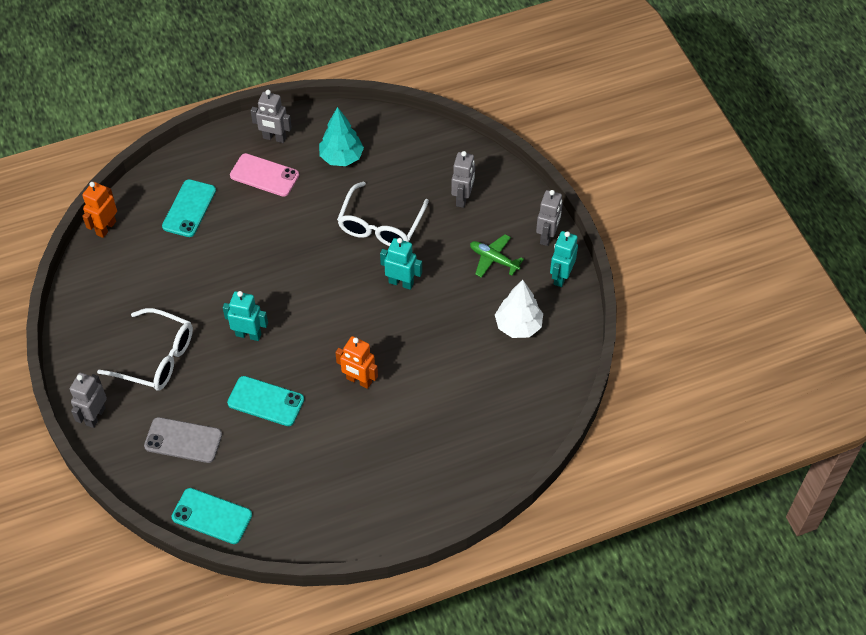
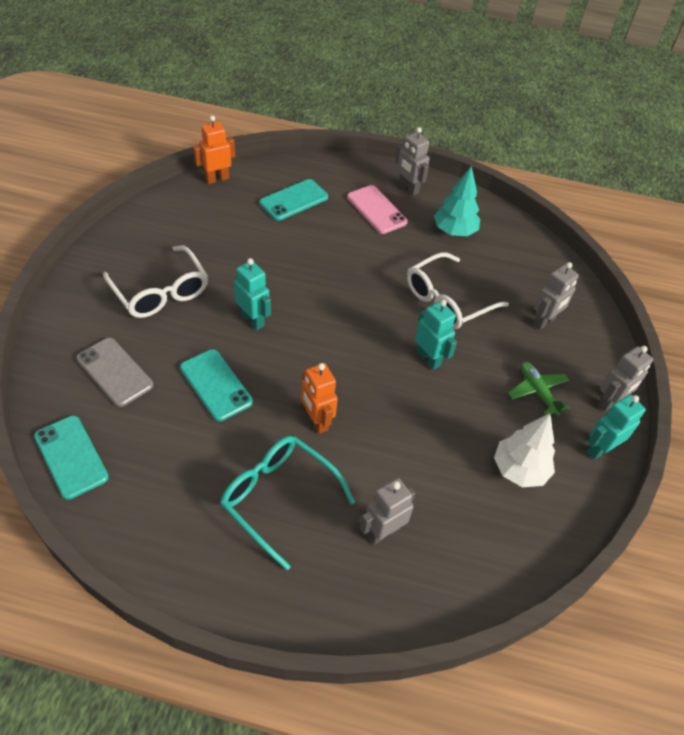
camera: 30 degrees right, 5 degrees down
grey robot [70,373,107,428] -> grey robot moved to [360,478,415,545]
none -> turquoise glasses [220,436,355,570]

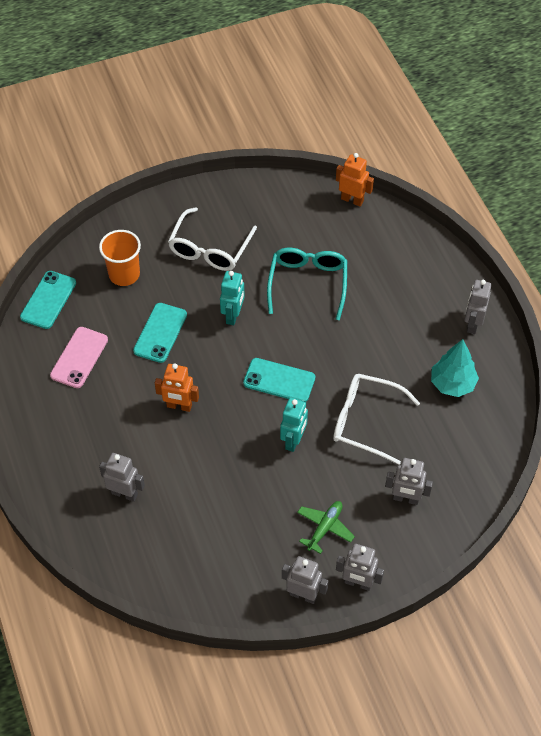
camera: 60 degrees right, 5 degrees up
grey phone [76,338,153,407] -> orange cup [99,230,141,286]
turquoise glasses [220,436,355,570] -> turquoise glasses moved to [267,248,347,320]
turquoise phone [259,179,328,221] -> turquoise phone moved to [243,358,315,402]
orange robot [301,363,338,434] -> orange robot turned 105 degrees counterclockwise [155,363,199,412]
pink phone [347,185,408,234] -> pink phone moved to [50,327,108,388]
white tree [494,413,555,487] -> none
turquoise robot [587,395,646,460] -> grey robot [282,556,328,604]

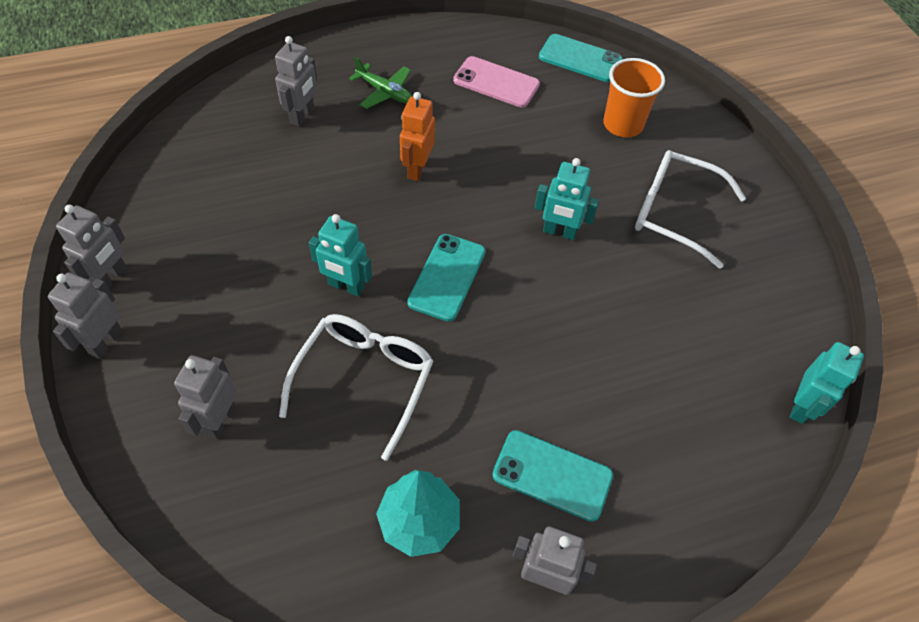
camera: 90 degrees right, 0 degrees up
turquoise phone [133,303,187,363] -> turquoise phone moved to [492,430,613,522]
turquoise glasses [267,248,347,320] -> none
green plane [297,501,355,554] -> green plane moved to [349,57,412,109]
orange robot [336,153,374,207] -> turquoise robot [790,342,864,424]

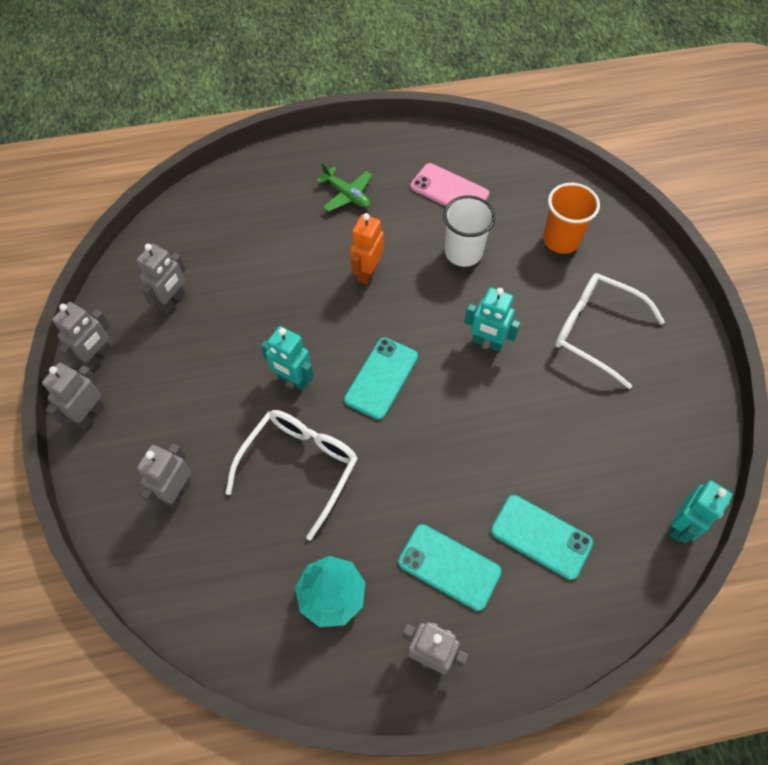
camera: 10 degrees right, 5 degrees up
grey robot [275,36,317,127] -> grey robot moved to [137,244,186,313]
turquoise phone [539,34,623,82] -> turquoise phone moved to [491,495,593,580]
none -> white cup [443,195,496,267]

